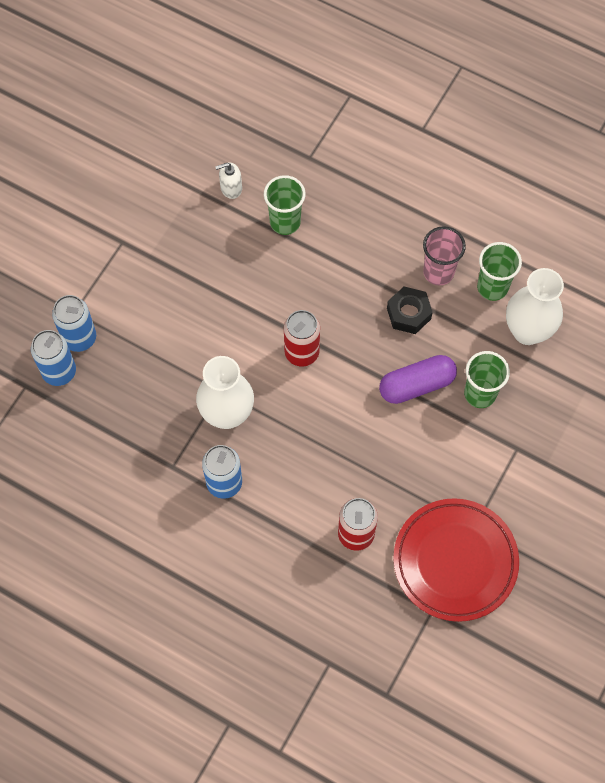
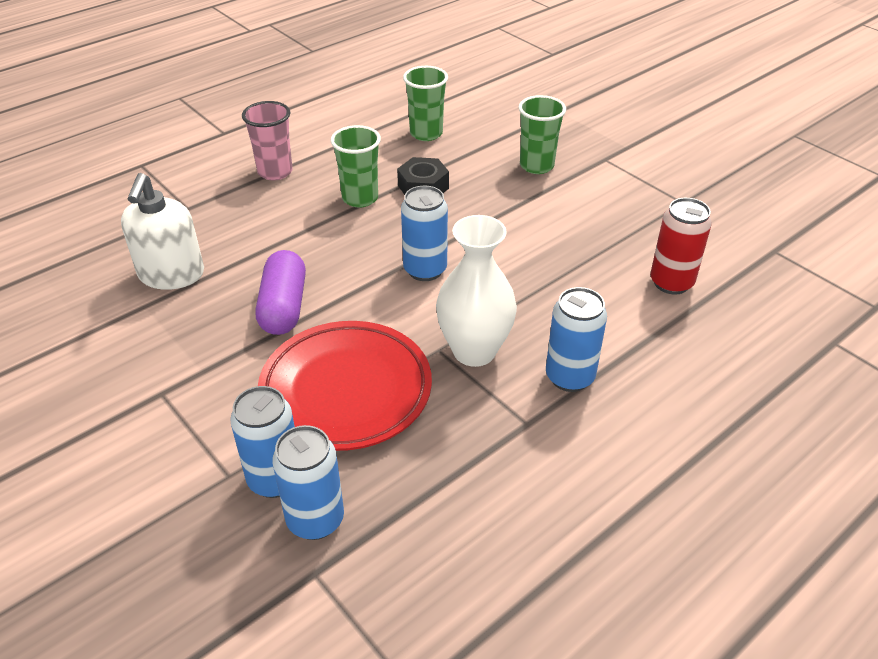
camera: 70 degrees left, 25 degrees down
white soap dispenser [215,163,242,199] -> white soap dispenser [121,173,204,290], size x1.88
green cup [264,175,306,235] -> green cup moved to [331,125,381,208]
red can [284,310,320,366] -> blue can [401,186,448,281]
purple capsule [379,355,457,404] -> purple capsule moved to [256,250,306,335]
red plate [393,498,519,622] -> red plate moved to [258,321,432,451]
pink cup [423,226,466,285] -> pink cup moved to [242,101,293,180]
white vase [506,268,564,345] -> none

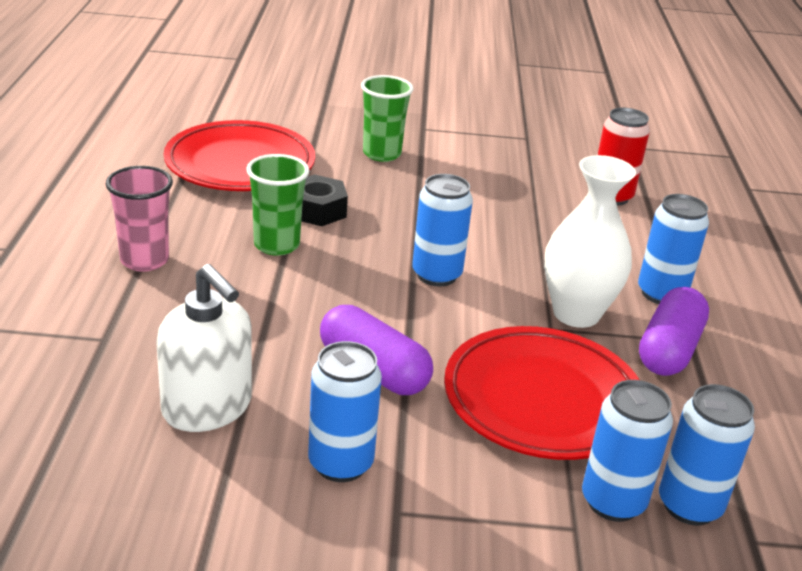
camera: 50 degrees left, 10 degrees down
green cup [403,66,448,141] -> red plate [164,120,315,191]
none -> blue can [308,341,382,482]
none -> purple capsule [639,287,709,376]

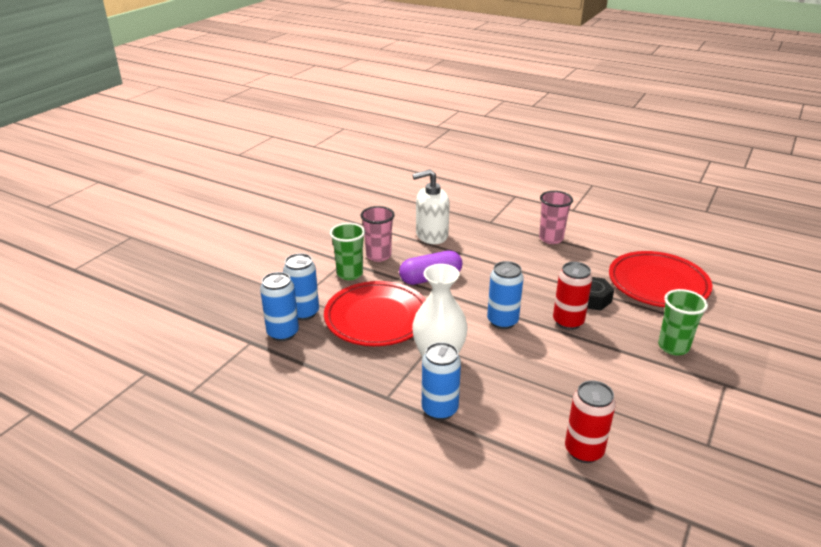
camera: 120 degrees right, 0 degrees up
green cup [246,154,310,256] -> green cup moved to [330,223,365,280]
blue can [308,341,382,482] -> pink cup [360,206,395,262]
purple capsule [639,287,709,376] -> none
none -> red can [553,262,592,330]

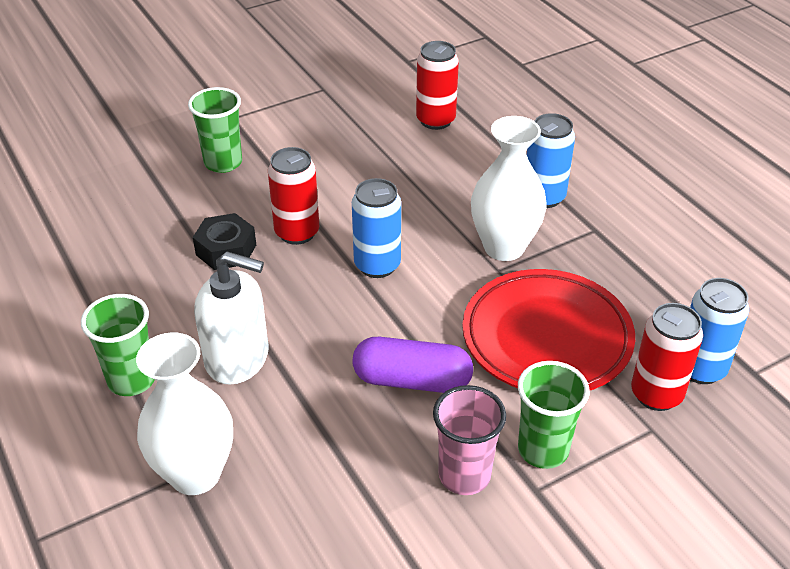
camera: 150 degrees left, 10 degrees up
blue can [283,253,319,320] -> red can [631,303,703,411]
white soap dispenser [412,169,450,244] -> white soap dispenser moved to [194,251,269,385]
pink cup [539,191,573,244] -> green cup [81,294,155,396]
red plate [609,251,712,307] -> none
none -> white vase [136,332,233,495]

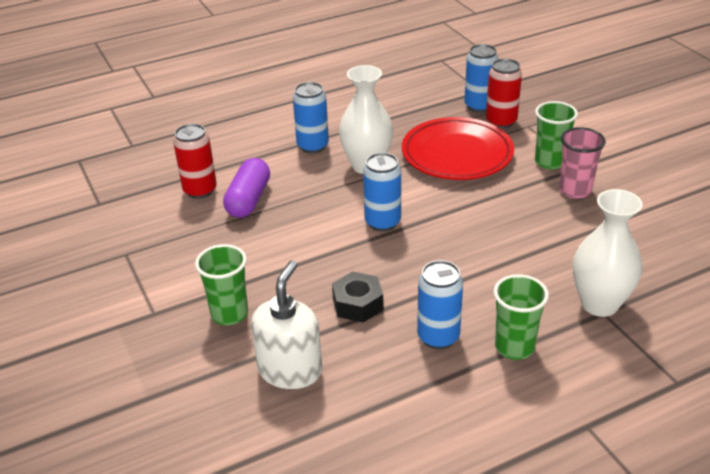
camera: 85 degrees left, 5 degrees down
white soap dispenser [194,251,269,385] -> white soap dispenser moved to [251,260,322,389]
red can [268,147,319,245] -> none
purple capsule [352,337,473,393] -> purple capsule moved to [223,158,270,218]
none -> blue can [417,260,463,349]

